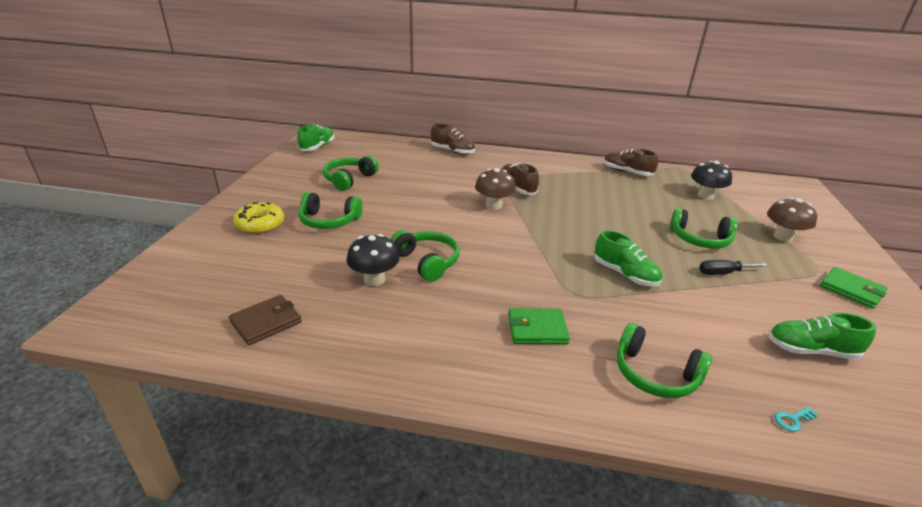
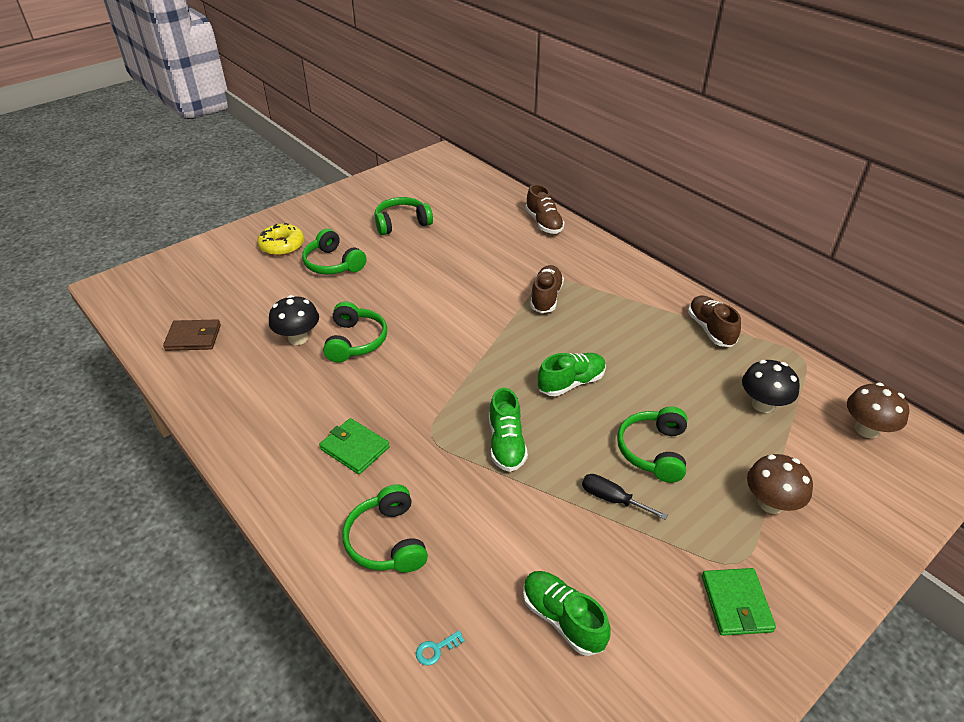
camera: 40 degrees right, 10 degrees up
green shoe [297,124,335,151] -> green shoe moved to [538,353,606,396]
brown mushroom [475,168,516,210] -> brown mushroom moved to [847,382,909,438]
green headphones [670,208,737,248] -> green headphones turned 45 degrees clockwise [617,407,687,483]
turquoise key [774,407,818,432] -> turquoise key turned 45 degrees counterclockwise [416,631,465,665]

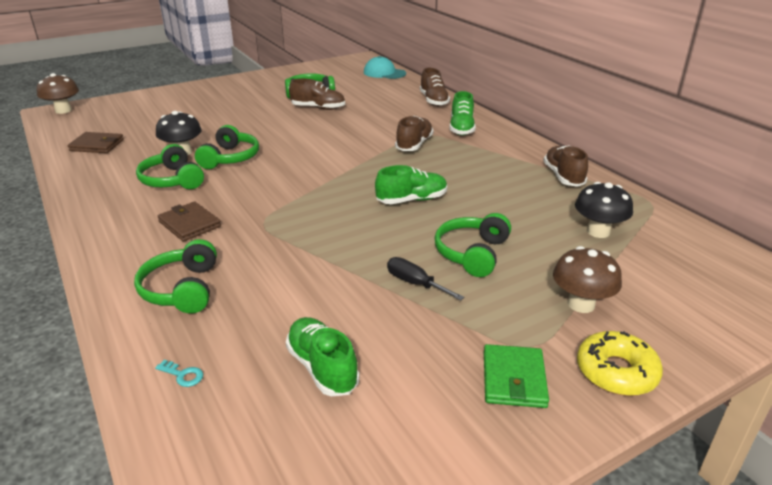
camera: 10 degrees right, 10 degrees down
yellow donut [257,223,304,256] -> yellow donut moved to [577,331,663,396]
green headphones [302,229,366,274] -> green headphones moved to [136,144,204,189]
green wallet [319,418,390,474] -> brown wallet [158,202,221,242]
turquoise key [416,631,465,665] -> turquoise key turned 135 degrees counterclockwise [155,360,203,387]
green shoe [489,388,528,472] -> green shoe moved to [449,91,476,136]
brown mushroom [847,382,909,438] -> brown mushroom moved to [37,73,79,114]
none -> brown shoe [289,79,345,110]
none -> turquoise cap [364,56,406,79]

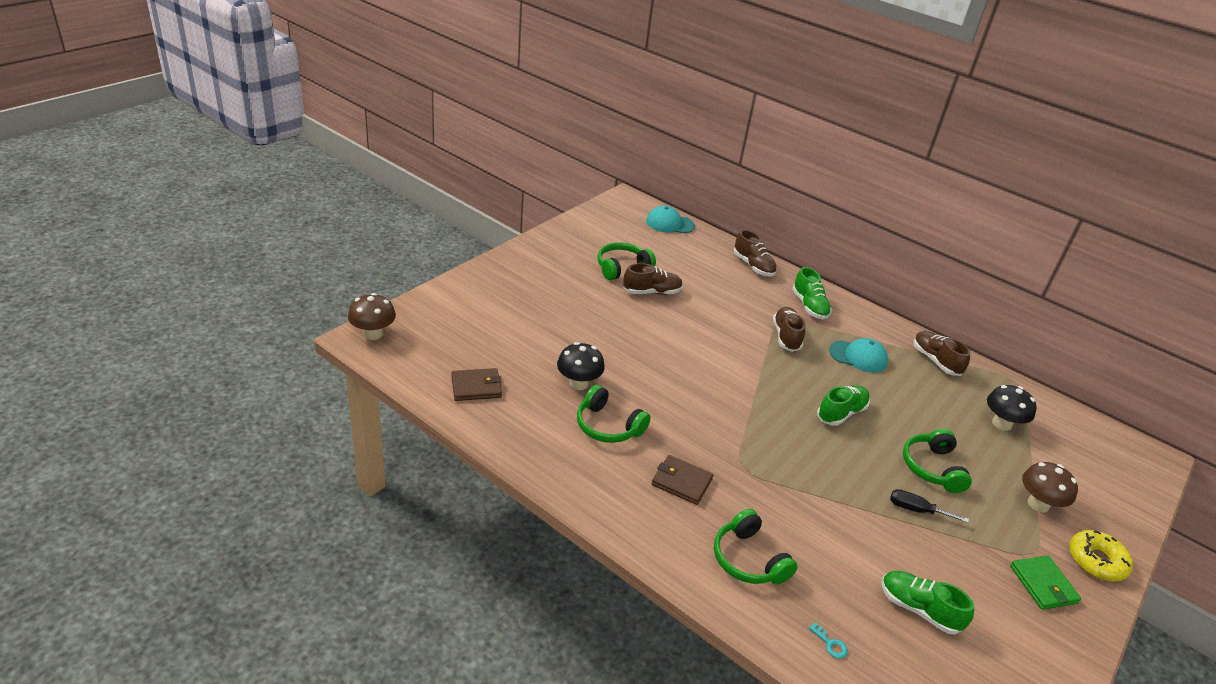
camera: 25 degrees left, 5 degrees up
turquoise key [155,360,203,387] -> turquoise key turned 45 degrees clockwise [809,623,848,659]
green headphones [195,125,259,169] -> none
none -> turquoise cap [829,338,888,373]

